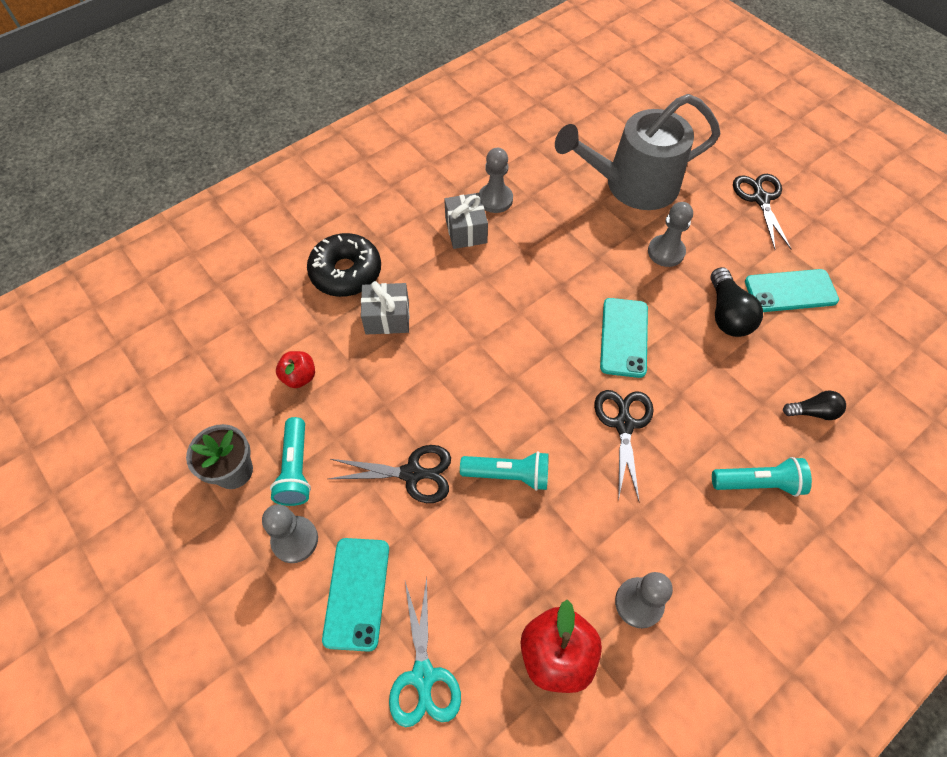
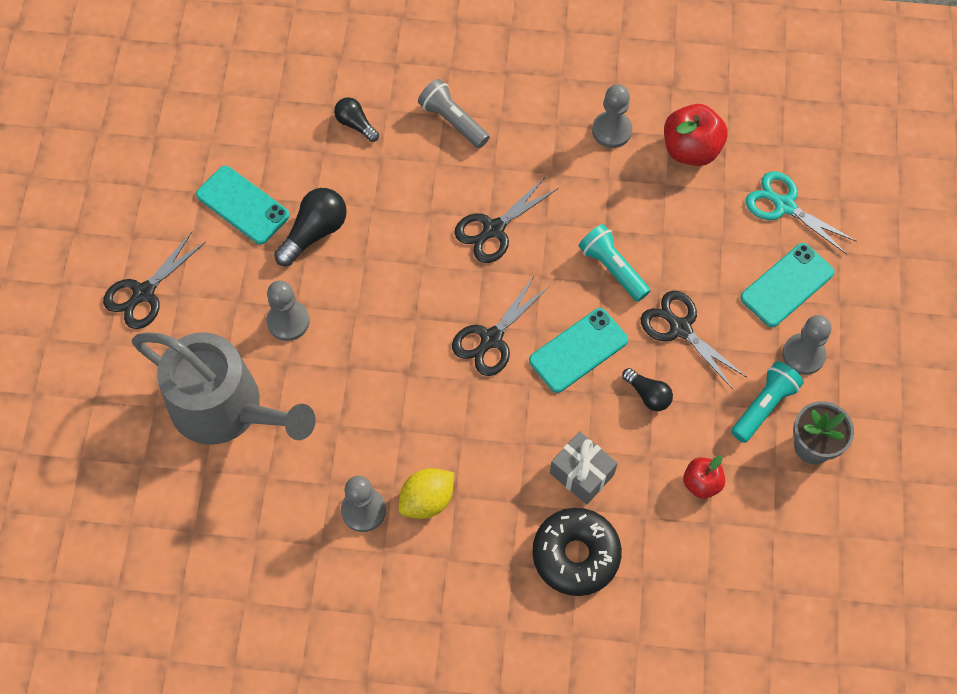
camera: 135 degrees left, 5 degrees up
turquoise scissors [389,578,461,727] -> turquoise scissors turned 90 degrees counterclockwise [745,171,857,255]
grey gift [444,193,488,249] -> yellow lemon [398,468,454,519]
turquoise phone [600,298,648,378] -> turquoise phone moved to [529,308,628,393]
turquoise flashlight [712,457,812,497] -> grey flashlight [418,79,490,148]
none -> black scissors [452,276,550,376]
none -> black light bulb [622,368,673,411]

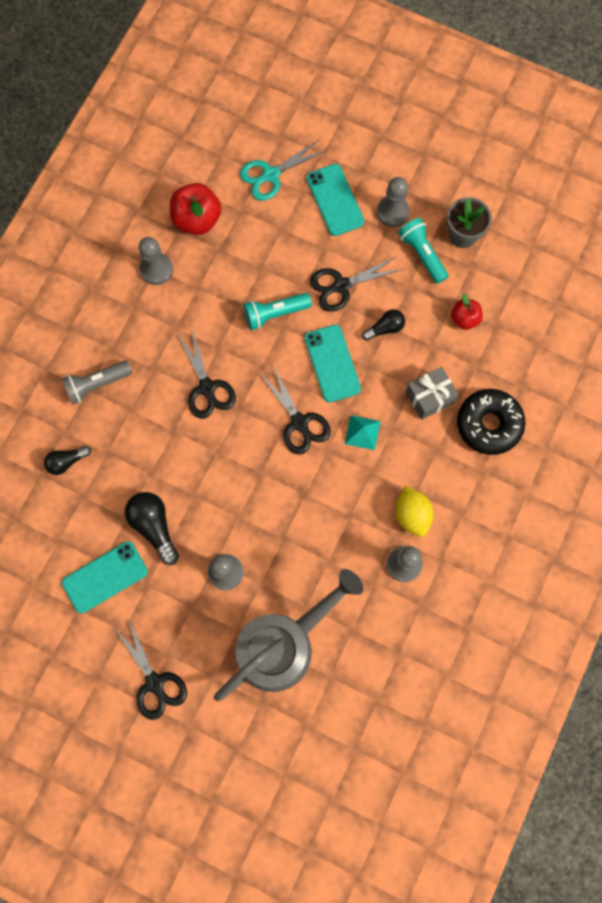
camera: 70 degrees left, 10 degrees up
none -> turquoise pyramid [345,415,381,450]

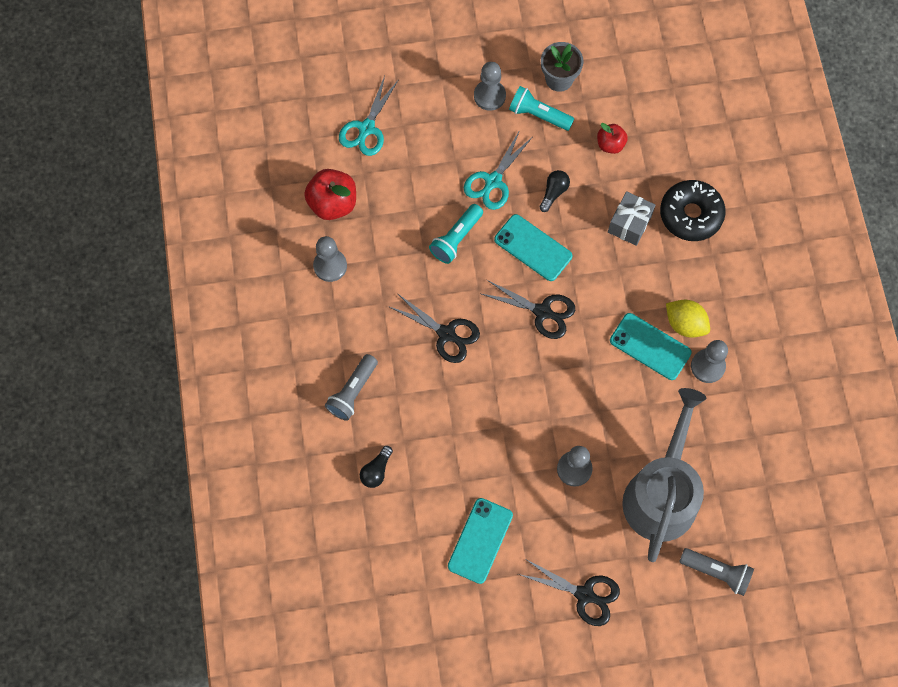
camera: 35 degrees left, 5 degrees down
black light bulb [125,492,179,565] -> none
turquoise phone [306,164,364,236] -> turquoise phone moved to [610,313,692,380]
black scissors [310,256,403,312] -> turquoise scissors [464,130,532,210]
turquoise pyramid [345,415,381,450] -> none
none -> grey flashlight [679,548,754,596]

